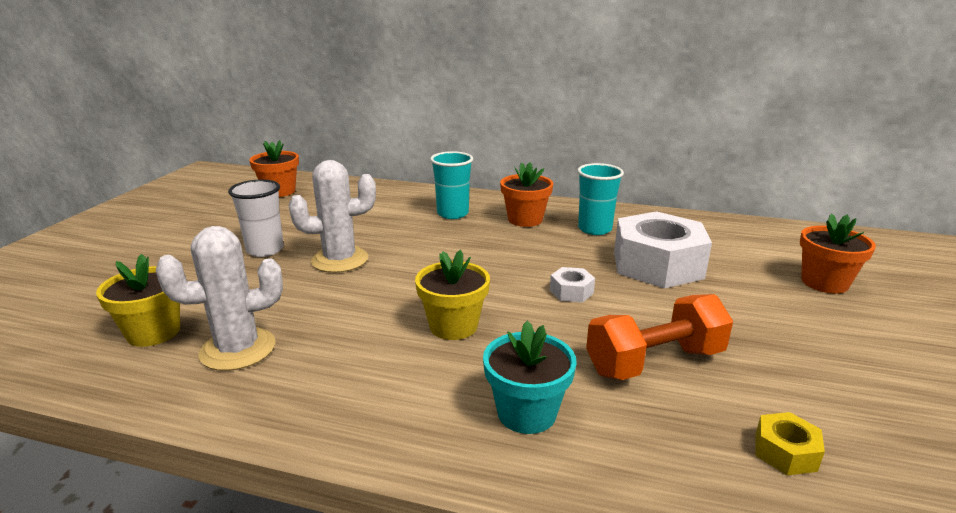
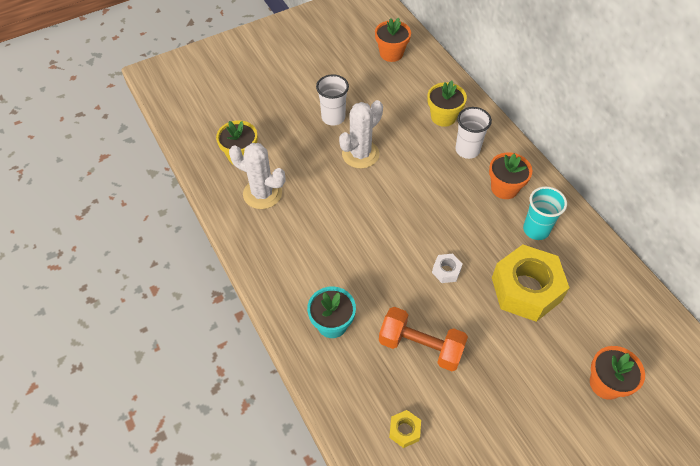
camera: 45 degrees right, 30 degrees up
white cactus [289,160,376,273] -> white cactus turned 75 degrees counterclockwise [339,100,383,169]
yellow flower pot [415,250,490,340] -> yellow flower pot moved to [427,81,467,127]
turquoise cup [430,151,473,219] -> white cup [455,107,492,159]
white nut [614,211,712,289] -> yellow nut [492,245,570,322]

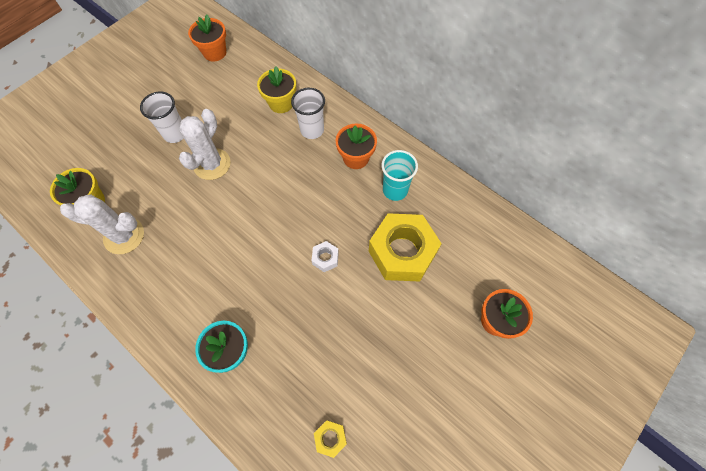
camera: 20 degrees left, 10 degrees up
orange dumbbell [379,307,468,371] -> none

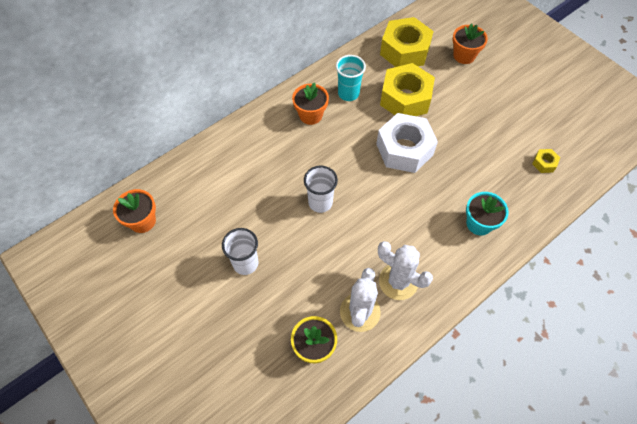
camera: 80 degrees left, 5 degrees down
white cactus [179,109,231,180] -> white cactus moved to [378,241,433,300]
yellow flower pot [257,66,296,113] -> none
white cup [291,88,325,139] -> white cup moved to [304,166,338,213]
white nut [311,241,339,272] -> white nut [376,113,438,173], size x2.37
none -> yellow nut [380,17,434,67]

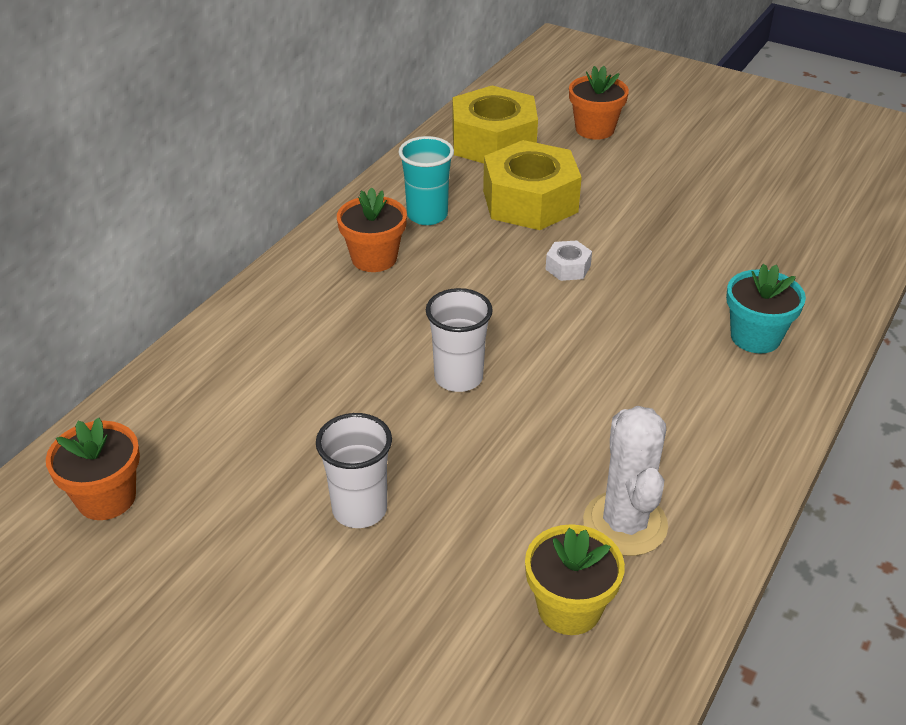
camera: 20 degrees left, 20 degrees down
white nut [376,113,438,173] -> white nut [546,240,592,281], size x0.42
white cactus [378,241,433,300] -> none
yellow nut [532,149,560,173] -> none

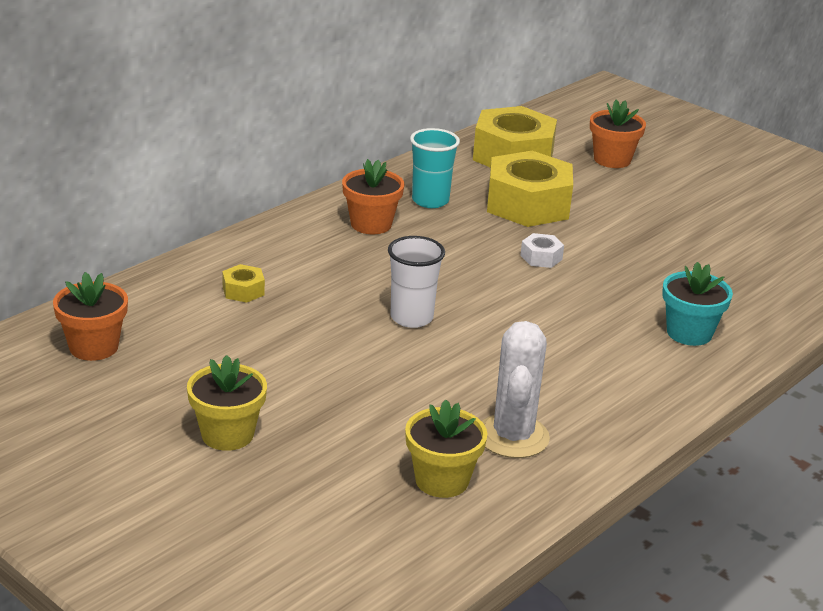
camera: 10 degrees right, 10 degrees down
white cup [316,413,392,528] -> none
none -> yellow flower pot [187,355,267,451]
none -> yellow nut [222,264,265,303]

